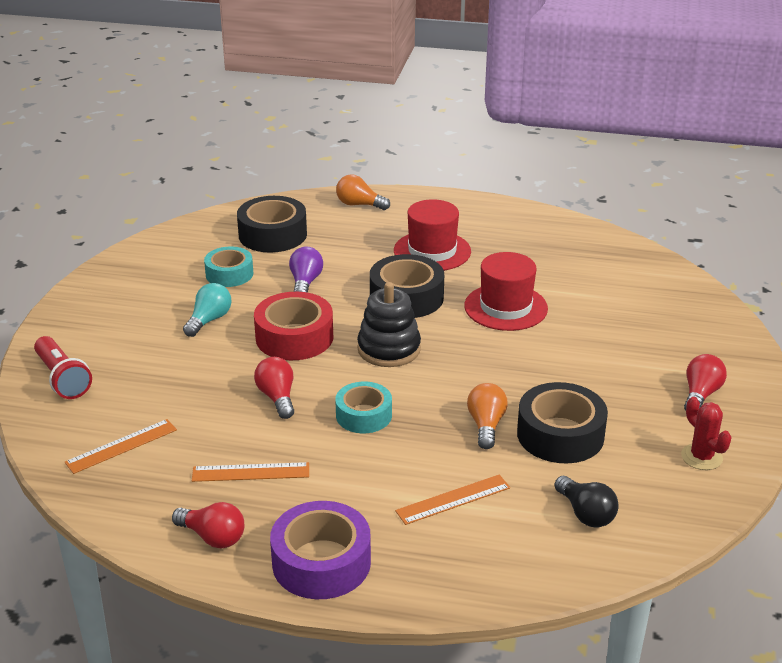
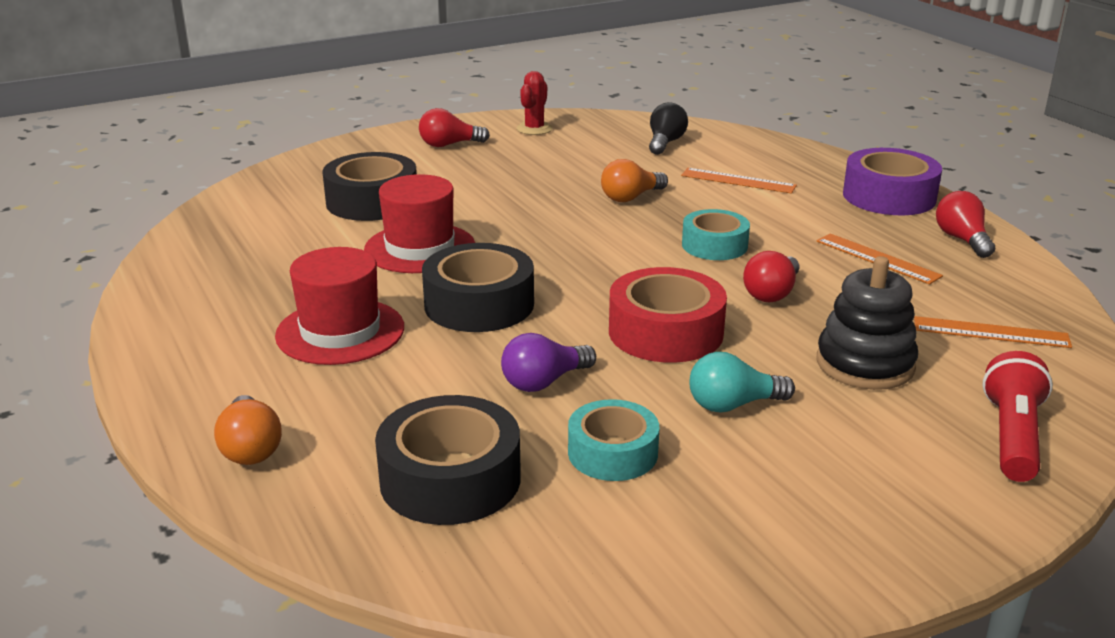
camera: 130 degrees left, 5 degrees down
black stacking toy [357,282,421,367] -> black stacking toy moved to [817,256,918,390]
black tape [517,382,608,463] -> black tape moved to [322,152,417,221]

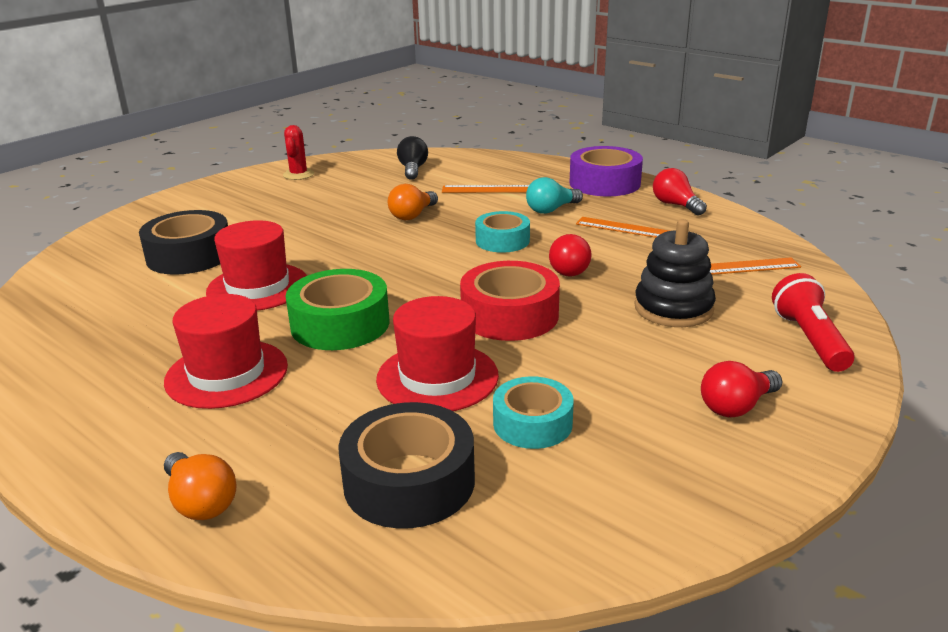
camera: 20 degrees left, 0 degrees up
red light bulb [419,108,490,147] -> red light bulb moved to [701,361,782,417]
black tape [422,243,534,332] -> green tape [285,269,389,350]
purple light bulb [501,333,596,392] -> red hat [376,296,499,411]
turquoise light bulb [689,352,795,412] -> turquoise light bulb moved to [526,177,583,214]

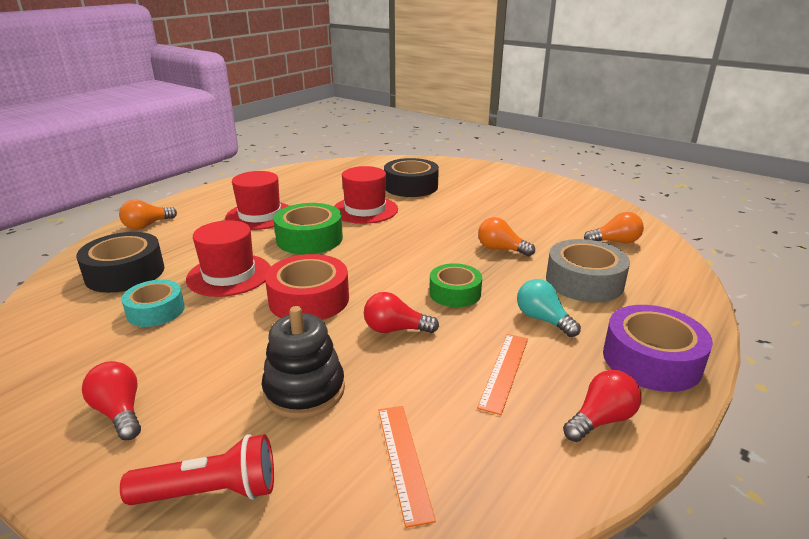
camera: 85 degrees right, 0 degrees up
red cactus [283,125,314,180] -> none
black light bulb [397,136,428,180] -> orange light bulb [584,212,644,243]
orange ruler [442,185,529,193] -> grey tape [546,239,630,302]
turquoise tape [475,211,530,253] -> green tape [429,263,482,307]

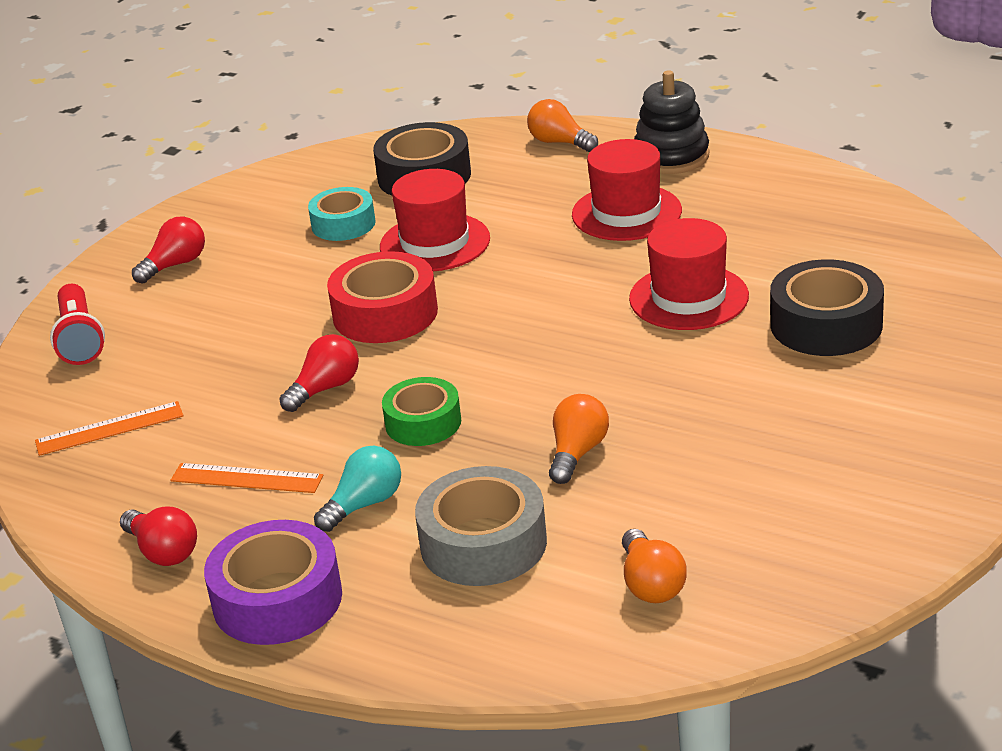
camera: 85 degrees right, 5 degrees up
black stacking toy [261,306,345,418] -> black stacking toy moved to [634,71,709,174]
green tape [273,203,343,254] -> none
red light bulb [364,292,439,333] -> red light bulb turned 45 degrees clockwise [280,334,359,412]

